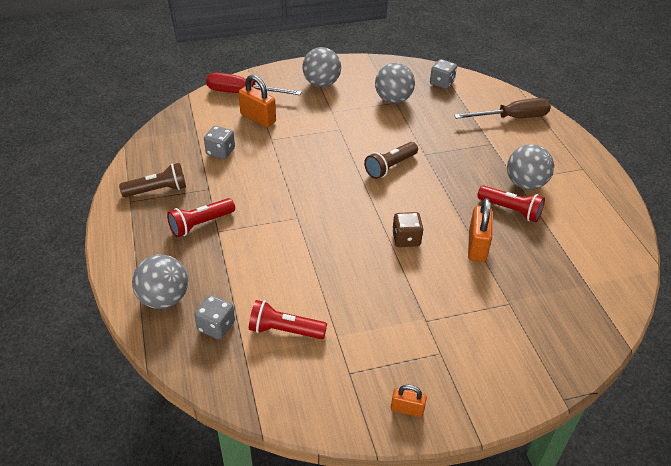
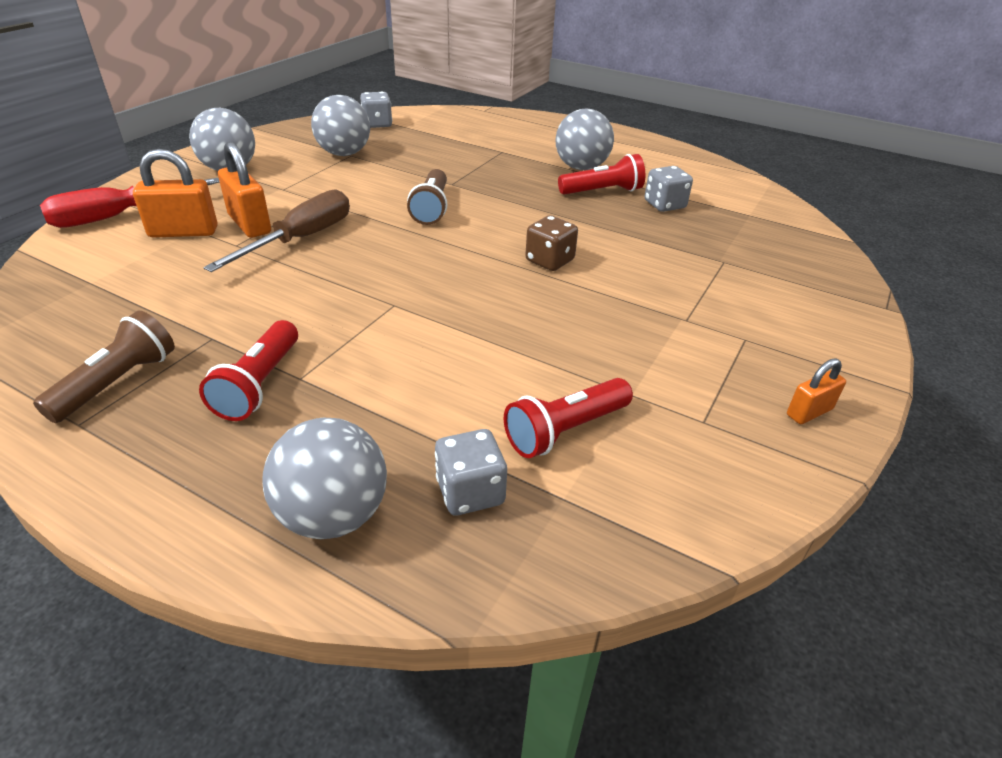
camera: 45 degrees left, 5 degrees down
grey dice [204,126,235,159] -> grey dice moved to [645,166,693,212]
brown screwdriver [454,98,551,119] -> brown screwdriver moved to [203,189,350,272]
orange padlock [468,198,492,262] -> orange padlock moved to [218,142,271,238]

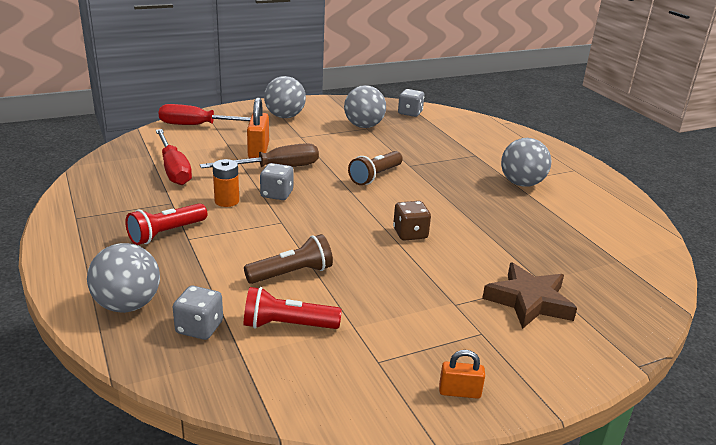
camera: 35 degrees right, 10 degrees down
brown flashlight [33,311,175,423] -> brown flashlight moved to [244,234,333,284]
orange padlock [133,149,218,237] -> none
red flashlight [558,154,645,195] -> none
grey dice [645,166,693,212] -> grey dice moved to [260,163,293,200]
none -> red screwdriver [156,129,192,185]
none -> orange battery [213,159,239,207]
none -> brown star [482,263,577,329]

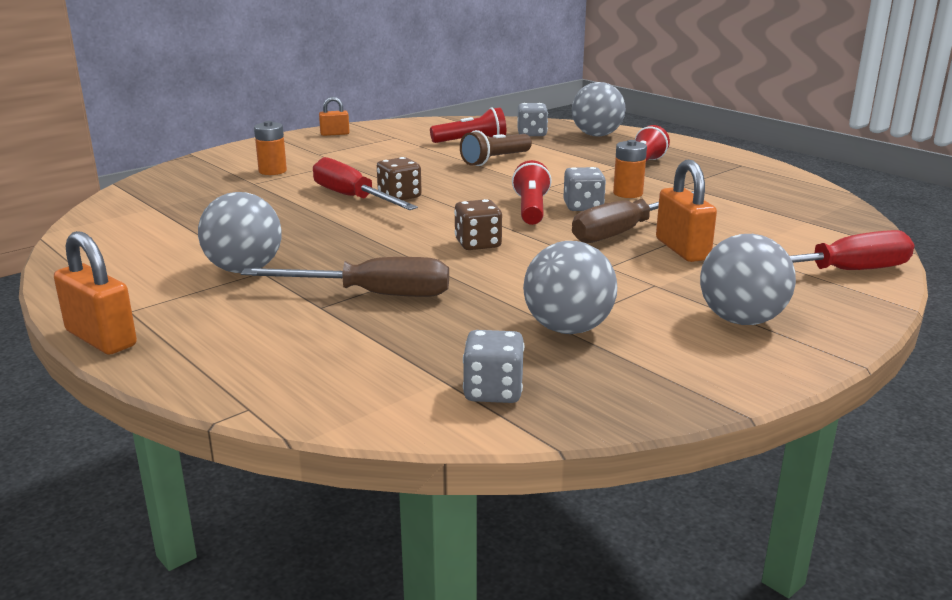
camera: 165 degrees right, 5 degrees down
red screwdriver [156,129,192,185] -> red screwdriver moved to [313,157,418,210]
brown flashlight [348,151,403,185] -> brown dice [454,199,502,250]
brown star [482,263,577,329] -> orange battery [254,121,287,175]
none -> orange padlock [54,231,137,355]
none -> brown screwdriver [241,257,449,297]
none -> red flashlight [512,160,552,225]

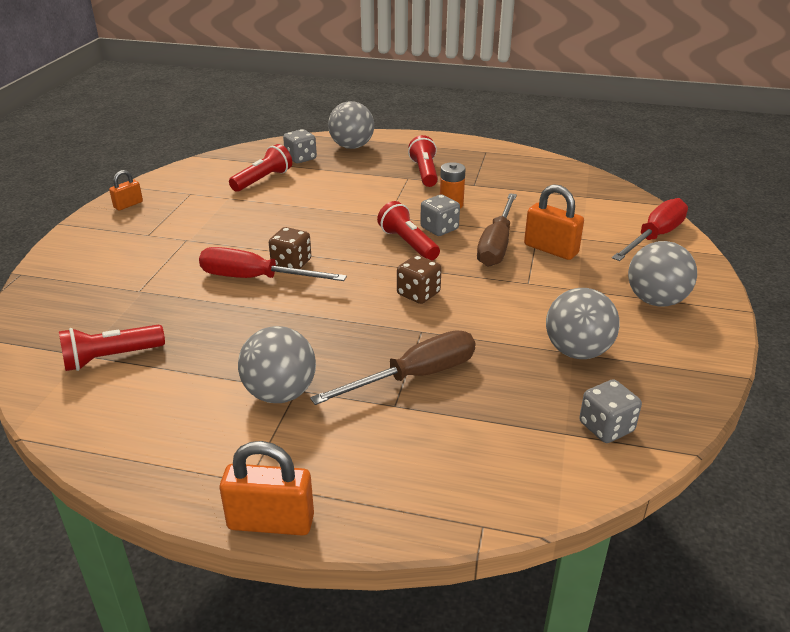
camera: 35 degrees left, 10 degrees up
orange battery [254,121,287,175] -> none
brown flashlight [460,130,532,166] -> none
none -> red flashlight [59,325,165,371]

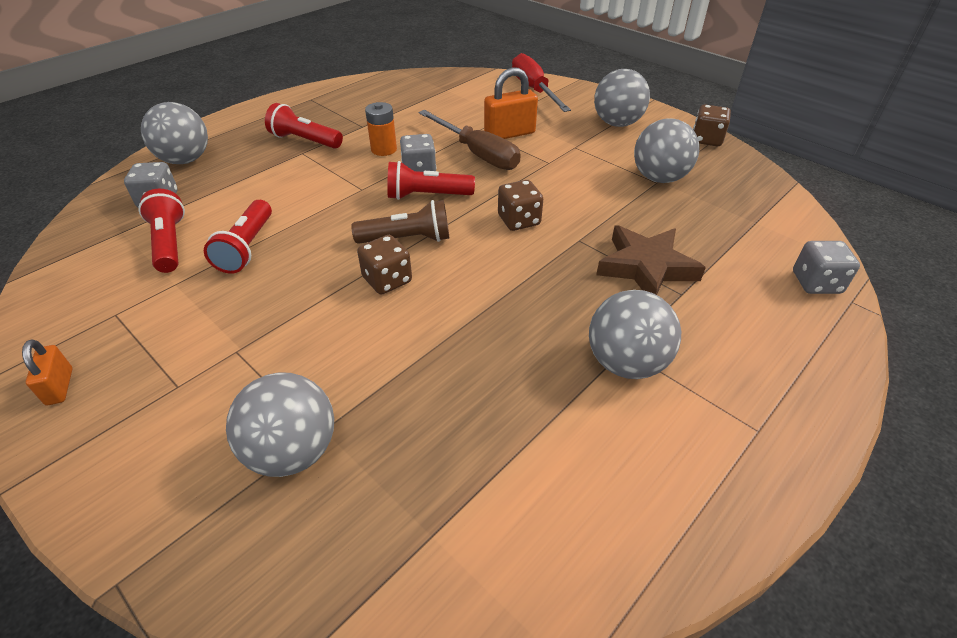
camera: 60 degrees left, 10 degrees up
red flashlight [59,325,165,371] -> red flashlight moved to [204,200,272,274]
red screwdriver [199,247,347,281] -> none
orange padlock [220,441,314,536] -> none
brown screwdriver [310,330,475,405] -> brown star [596,225,706,295]
grey dice [579,379,642,443] -> grey dice moved to [793,241,860,294]
none -> grey ball [226,372,334,477]
none -> brown flashlight [351,200,449,244]
none -> brown dice [693,104,731,146]

